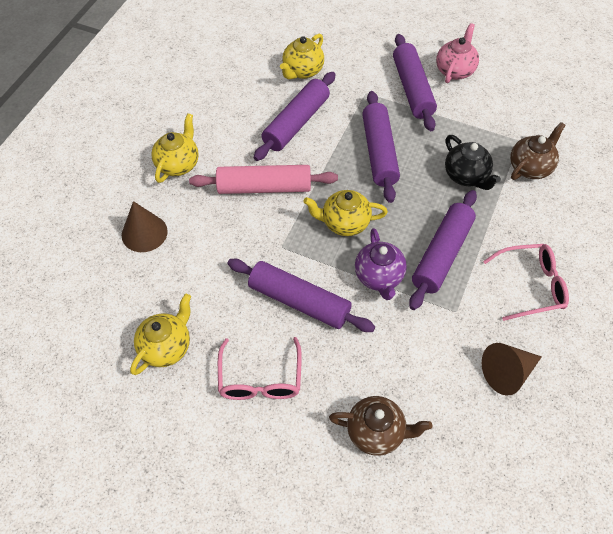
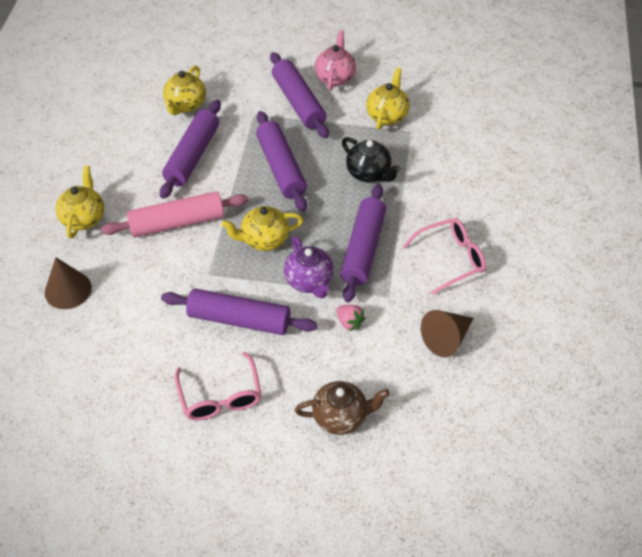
camera: 15 degrees left, 5 degrees down
yellow teapot [130,294,191,375] -> yellow teapot moved to [366,68,409,130]
brown teapot [510,122,566,180] -> none
none -> pink strawberry [337,305,365,331]

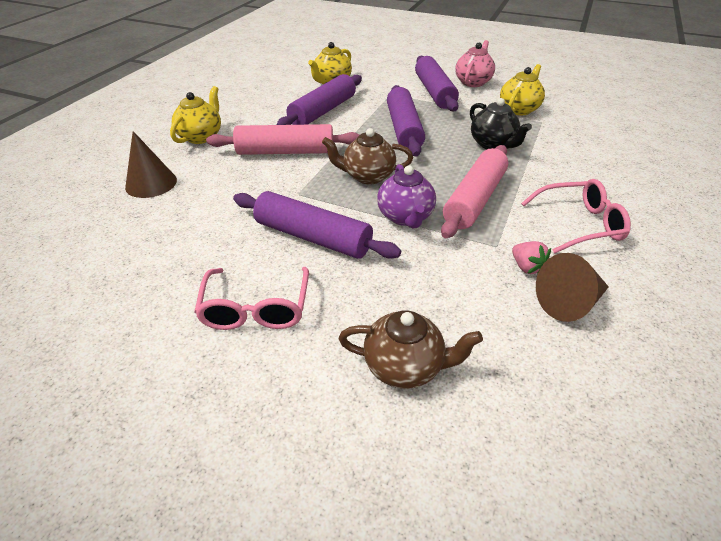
camera: 15 degrees right, 10 degrees down
yellow teapot [221,206,303,251] -> brown teapot [322,128,413,185]
pink strawberry [337,305,365,331] -> pink strawberry moved to [512,241,551,275]
purple rolling pin [340,184,386,302] -> pink rolling pin [441,145,508,238]

